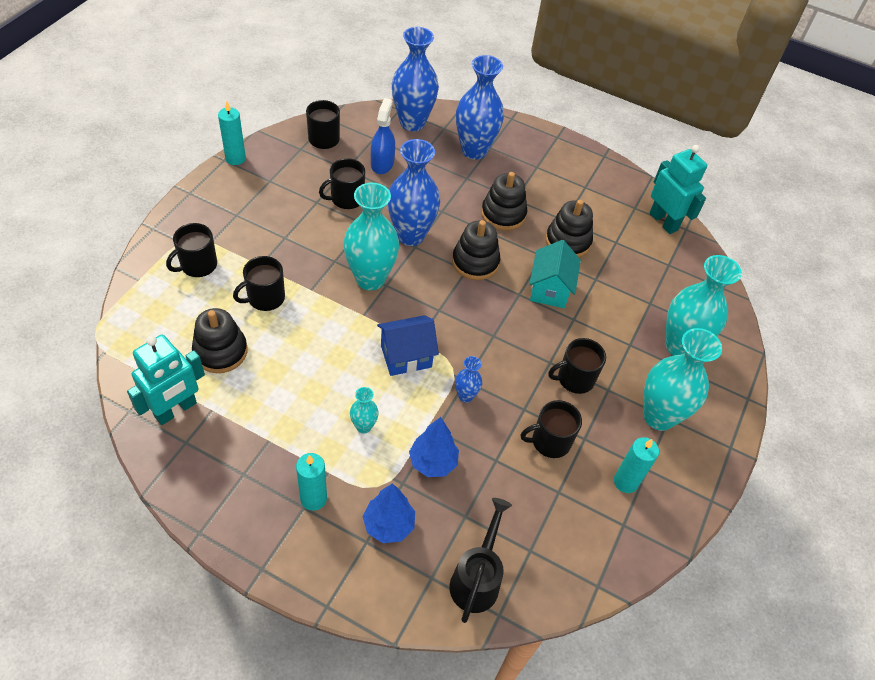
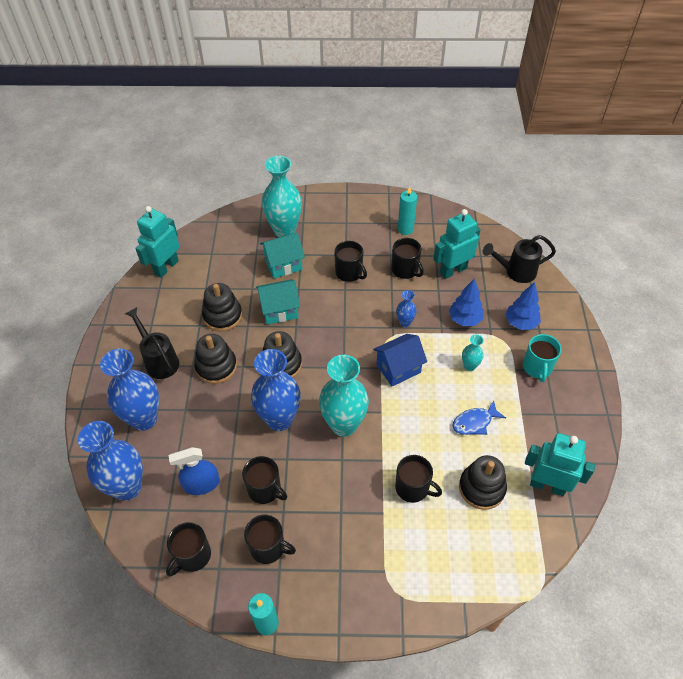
camera: 110 degrees left, 0 degrees up
black mug [166,223,217,277] -> black mug moved to [244,515,296,564]
turquoise candle [296,453,327,511] -> turquoise mug [523,334,562,382]
blue house [377,315,439,376] -> blue house turned 75 degrees counterclockwise [373,334,427,386]
turquoise vase [643,328,722,431] -> none
none -> black watering can [125,307,179,379]
none -> turquoise house [260,233,305,278]
none -> turquoise robot [433,209,481,279]
none -> blue fish [453,400,506,435]

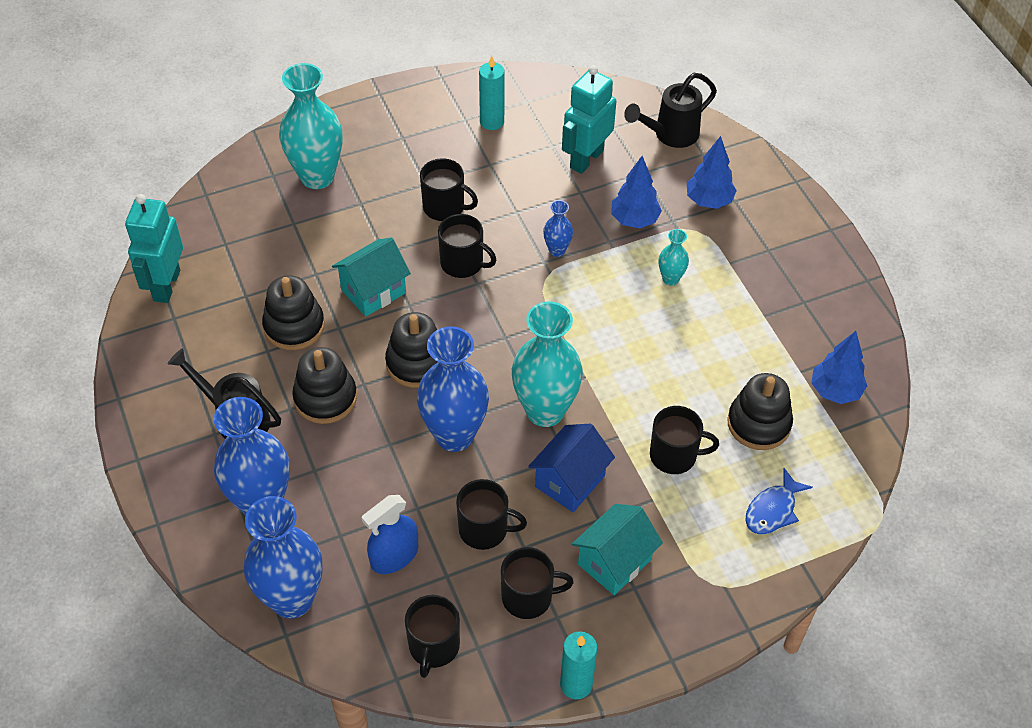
camera: 25 degrees left, 0 degrees up
turquoise house [260,233,305,278] -> turquoise house moved to [572,504,663,595]
blue house [373,334,427,386] -> blue house moved to [528,424,615,512]
black mug [391,238,424,279] -> black mug moved to [438,214,496,278]
blue fish [453,400,506,435] -> blue fish moved to [745,468,813,534]
turquoise mug [523,334,562,382] -> none
turquoise robot [525,433,595,496] -> blue tree [812,331,867,404]

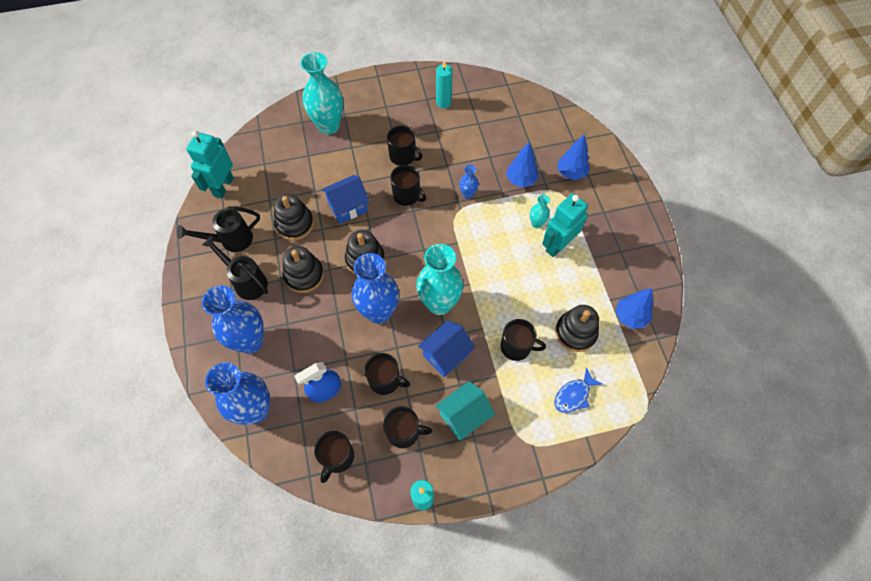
camera: 10 degrees right, 10 degrees up
turquoise house [332,237,411,317] -> blue house [321,175,369,224]
turquoise robot [562,65,616,174] -> turquoise robot moved to [542,193,588,257]
black watering can [624,73,717,148] -> black watering can moved to [177,206,260,252]

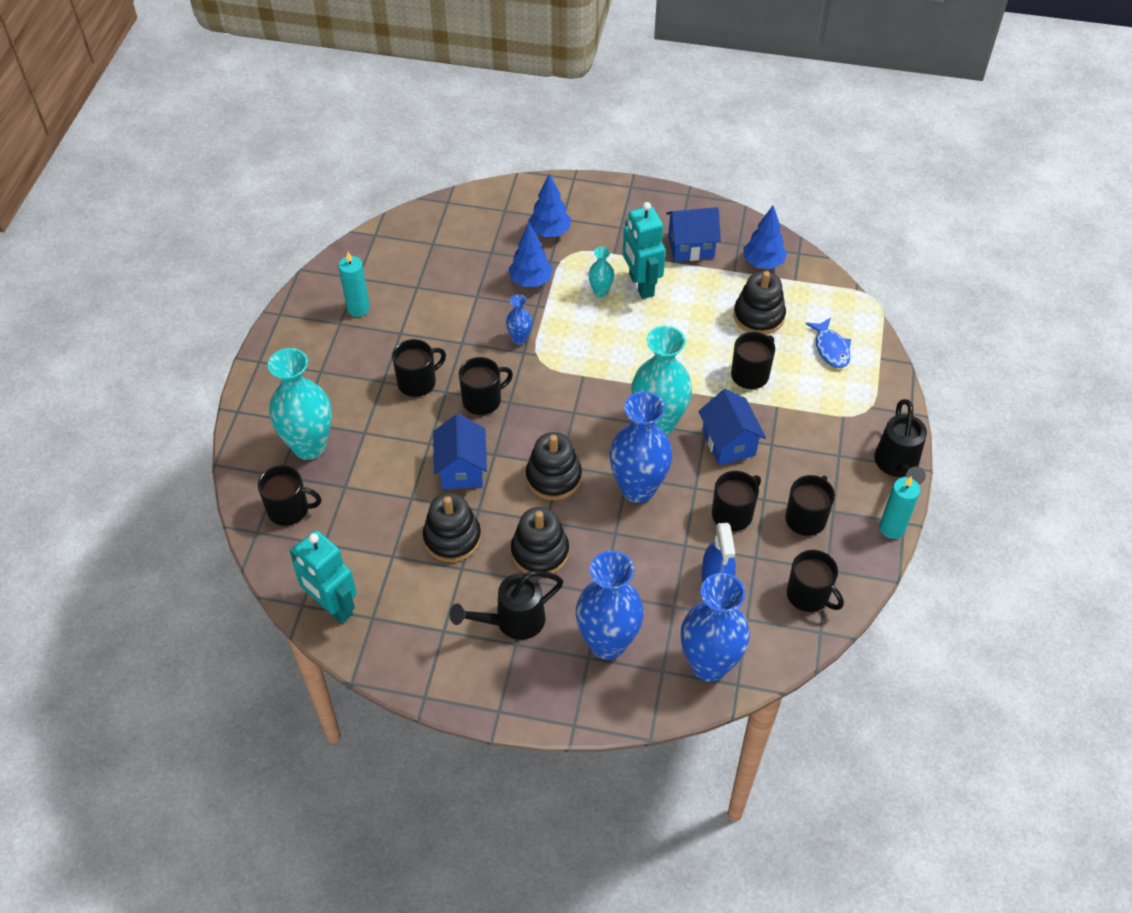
camera: 65 degrees left, 10 degrees down
black watering can [177,206,260,252] -> black watering can moved to [874,399,927,485]
turquoise house [435,381,495,440] -> none
none -> black mug [258,465,321,526]
none -> blue house [666,207,721,262]

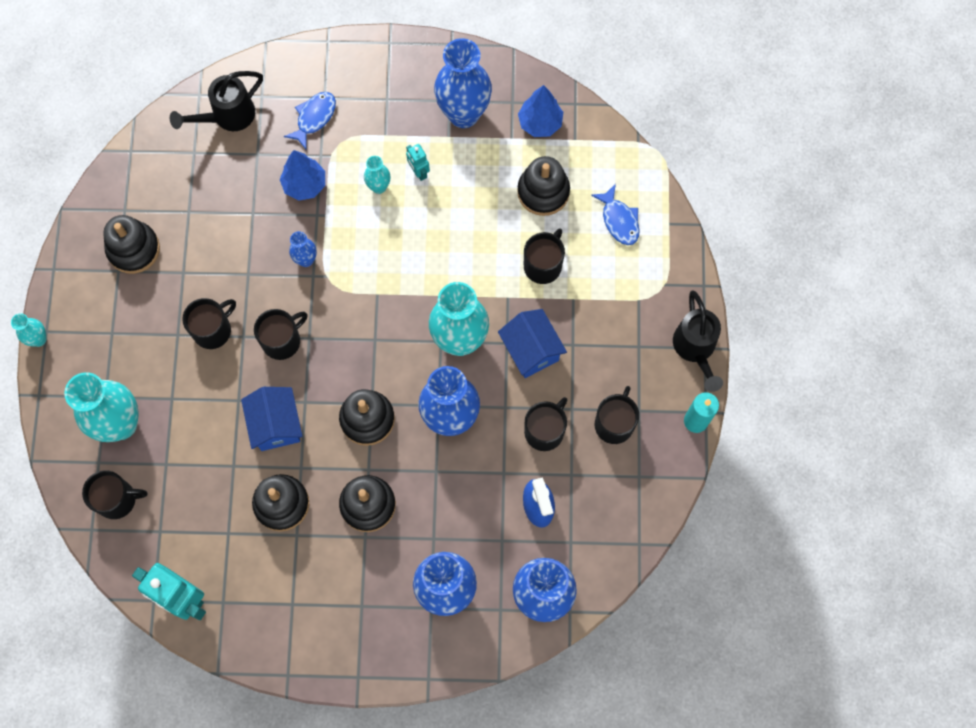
camera: 10 degrees left, 20 degrees up
turquoise candle [338,252,370,317] -> black stacking toy [103,215,160,274]
black watering can [450,571,563,640] -> black watering can moved to [170,71,263,131]
blue tree [528,174,571,237] -> blue fish [284,92,336,149]
turquoise robot [623,202,666,299] -> turquoise robot [406,144,430,181], size x0.50
blue house [666,207,721,262] -> blue vase [434,38,492,128]
black mug [787,550,844,612] -> none
none -> turquoise vase [11,313,47,347]

